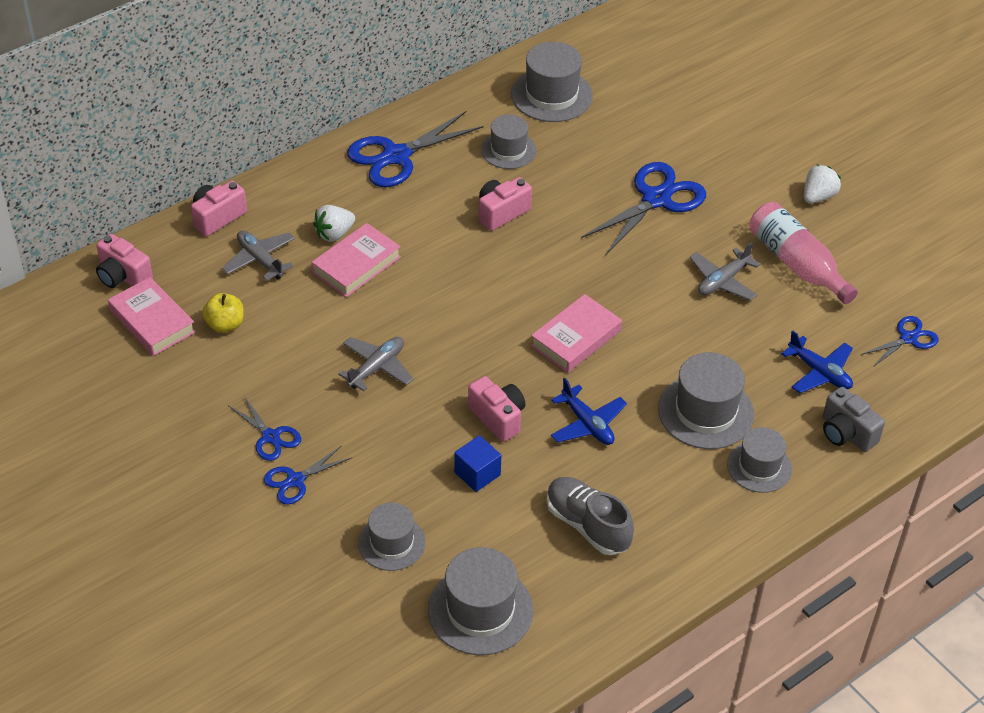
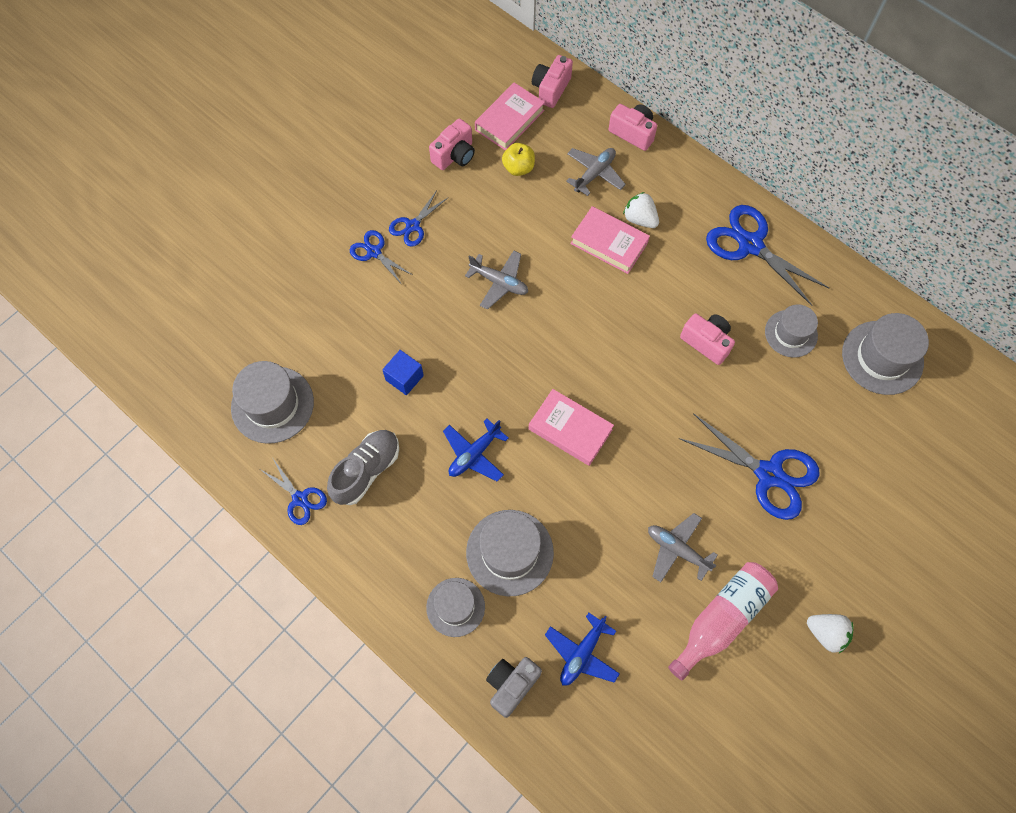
camera: 80 degrees right, 20 degrees up
grey hat [358,502,426,571] -> none
pink camera [468,376,526,442] -> pink camera moved to [429,119,475,170]
blue scissors [860,316,939,367] -> blue scissors moved to [261,459,327,525]

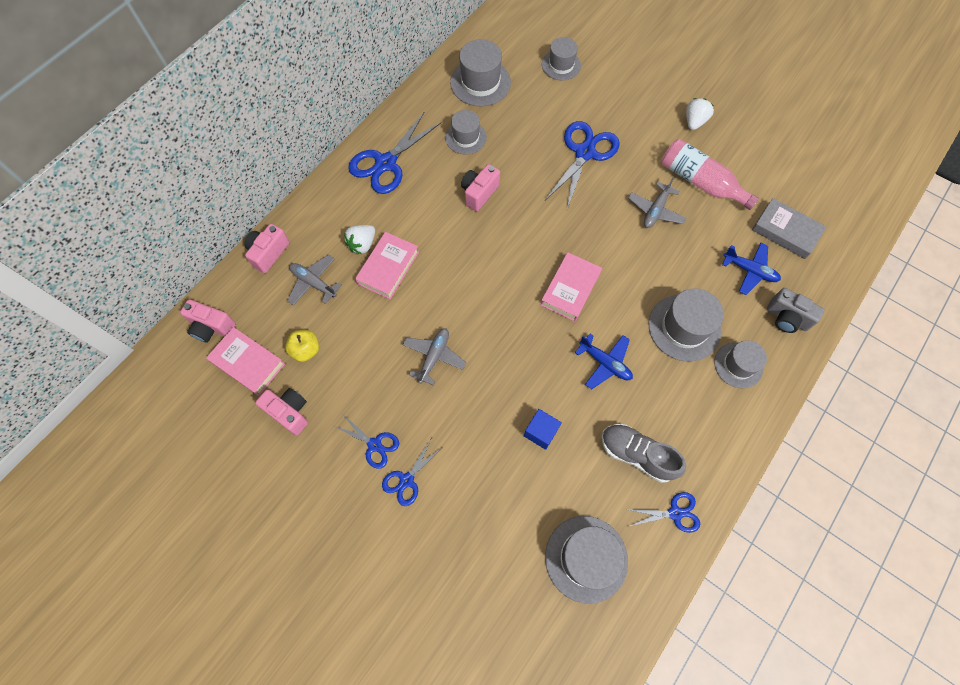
camera: 95 degrees left, 0 degrees up
blue scissors [261,459,327,525] -> blue scissors turned 45 degrees clockwise [629,492,700,533]
none -> grey hat [542,37,581,80]
none -> grey book [752,198,827,259]

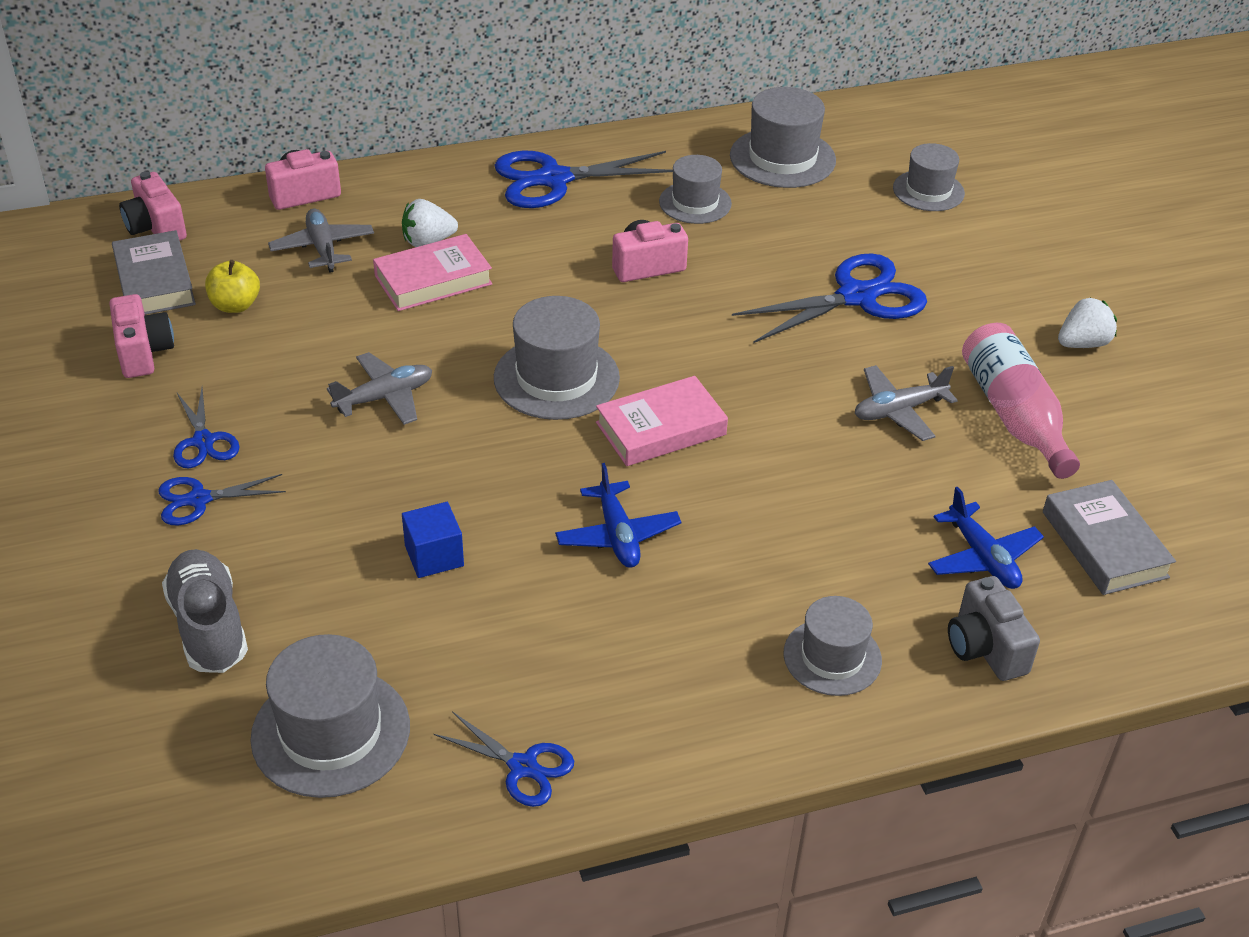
camera: 35 degrees right, 25 degrees down
pink book [206,327,285,396] -> grey book [112,230,196,315]
grey shoe [602,424,686,483] -> grey shoe moved to [162,549,248,673]
grey hat [649,288,724,362] -> grey hat moved to [494,296,620,420]

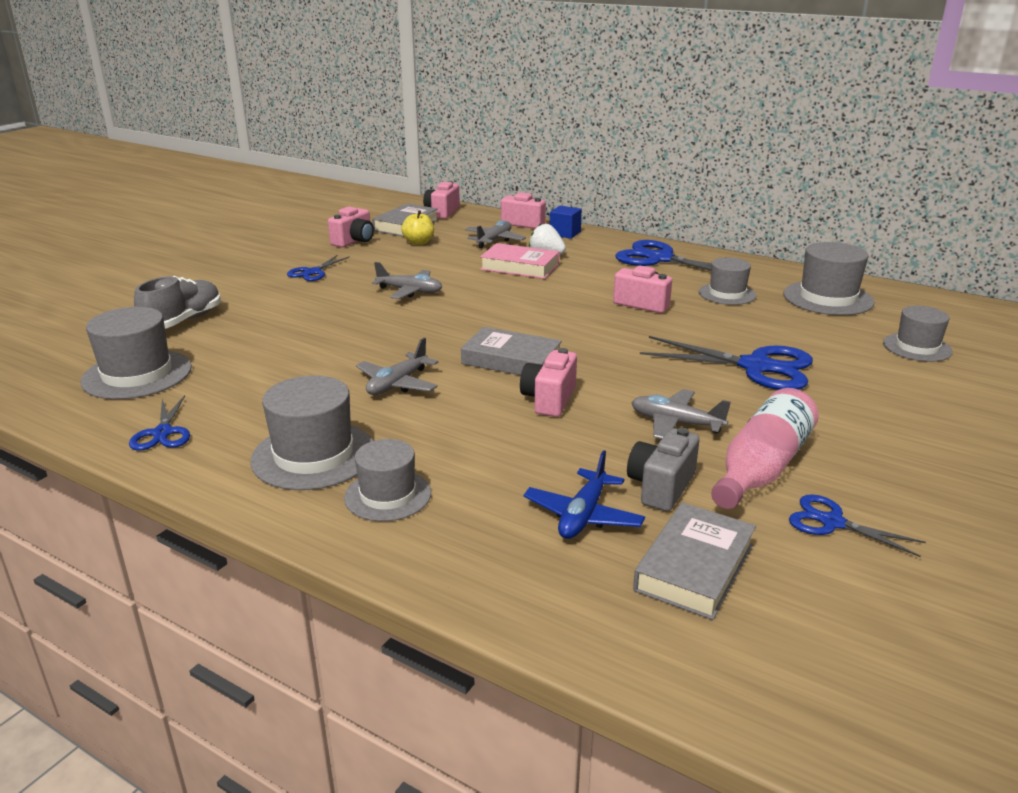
camera: 50 degrees right, 15 degrees down
blue scissors [158,474,286,526] -> blue scissors moved to [789,495,926,557]
blue cube [402,502,464,578] -> blue cube moved to [550,206,582,239]
grey hat [494,296,620,420] -> grey hat moved to [250,375,373,490]
blue plane [555,463,681,568] -> grey plane [356,338,438,395]
pink book [596,376,728,466] -> grey book [461,327,562,375]
grey camera [948,576,1040,681] -> grey camera moved to [627,428,700,511]
white strawberry [1058,297,1117,348] -> none
none -> pink camera [520,348,577,417]

